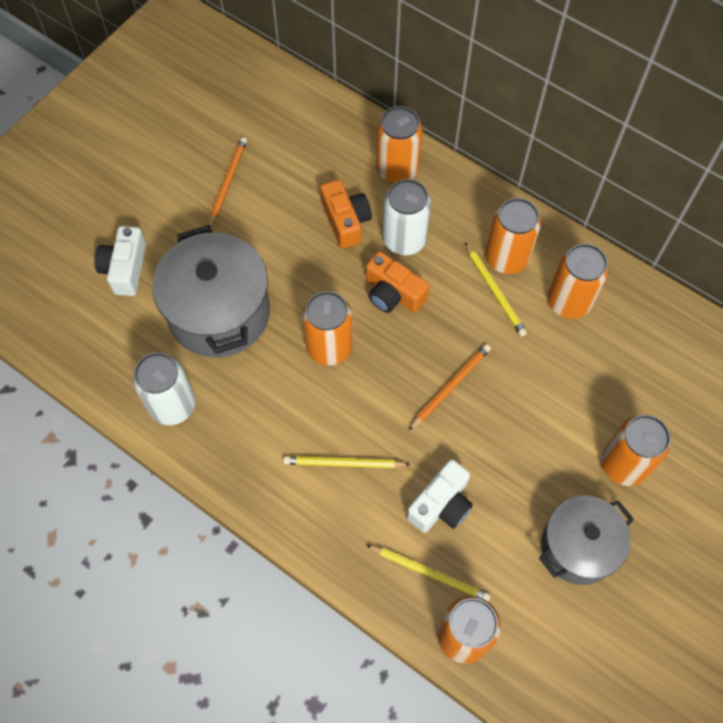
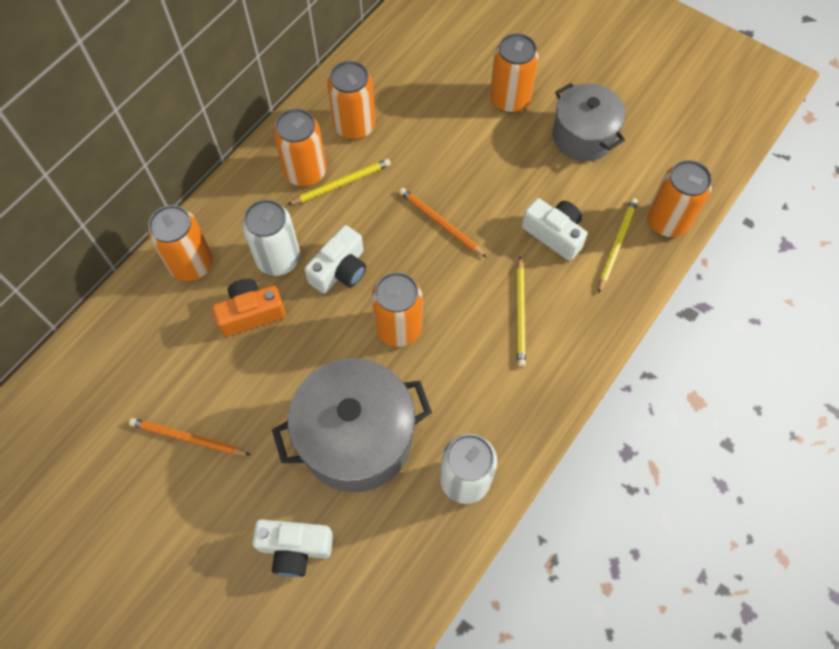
camera: 90 degrees left, 0 degrees up
orange camera [366,251,429,313] -> white camera [304,225,366,294]

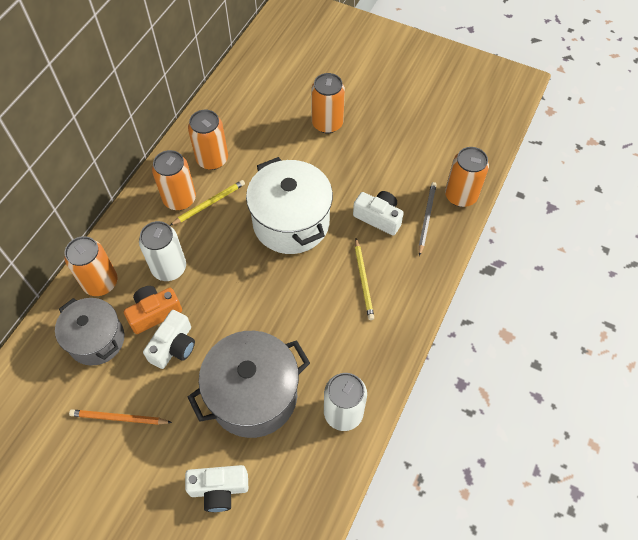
camera: 10 degrees left, 5 degrees down
white camera [304,225,366,294] -> white camera moved to [143,310,195,369]
orange can [371,272,422,347] -> none
orange pencil [399,188,487,258] -> white pot [246,157,333,254]
grey pot [553,83,626,161] -> grey pot moved to [55,298,125,366]
yellow pencil [598,198,638,293] -> grey pencil [418,182,436,256]

